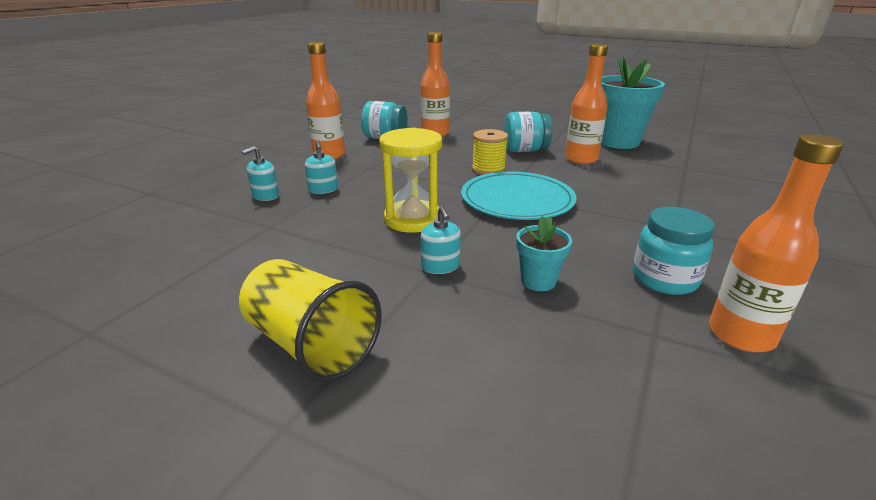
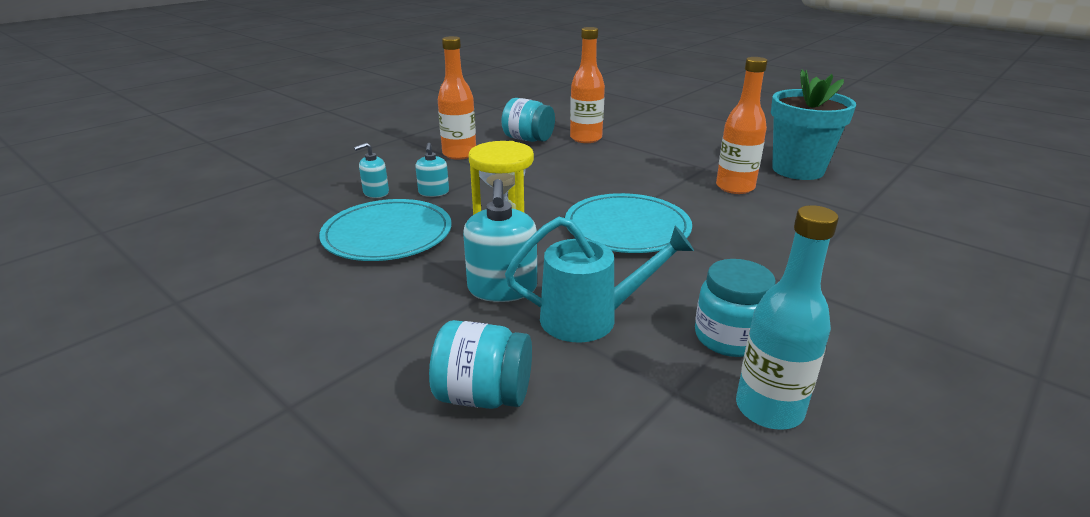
camera: 15 degrees right, 0 degrees up
yellow cup [239,259,382,382] -> none
turquoise soap dispenser [421,206,461,274] -> turquoise soap dispenser [463,179,537,302], size x1.73
yellow spool [472,129,508,175] -> none
turquoise jar [504,112,552,152] -> turquoise jar moved to [429,320,532,409]
turquoise flower pot [516,216,572,291] -> turquoise watering can [505,217,694,342]
orange bottle [709,134,844,352] -> turquoise bottle [736,205,839,430]
none -> turquoise plate [319,199,451,261]

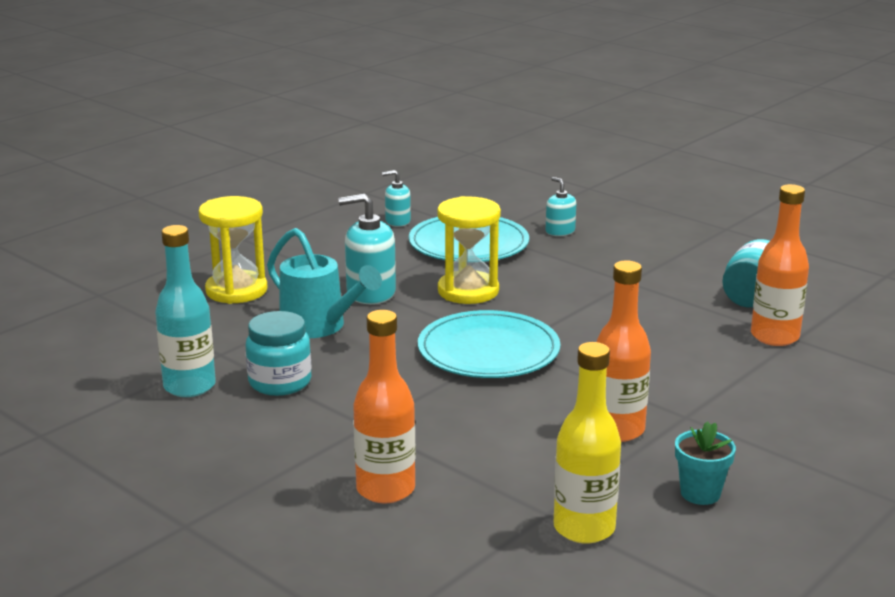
camera: 90 degrees right, 5 degrees down
turquoise soap dispenser [415,143,449,197] -> turquoise soap dispenser moved to [382,170,411,227]
turquoise jar [429,320,532,409] -> yellow hourglass [199,196,268,304]
orange bottle [438,36,476,160] -> orange bottle moved to [353,310,416,503]
turquoise watering can [505,217,694,342] -> turquoise watering can turned 45 degrees counterclockwise [267,228,382,338]
turquoise flower pot [771,69,856,180] -> turquoise flower pot [675,421,736,505], size x0.48
none -> yellow bottle [554,342,621,544]

